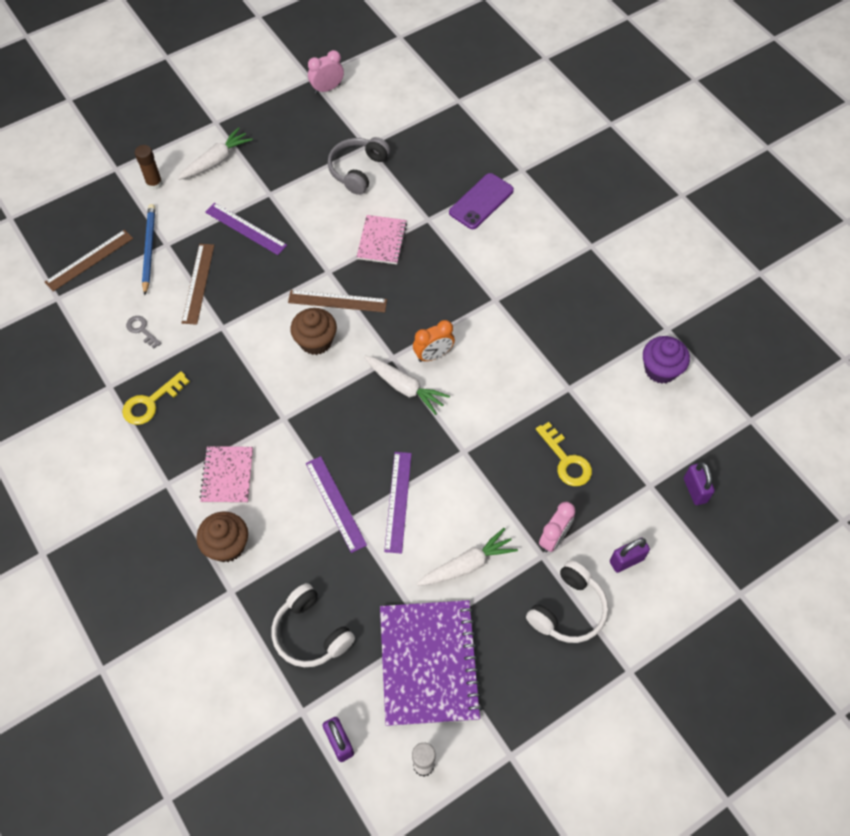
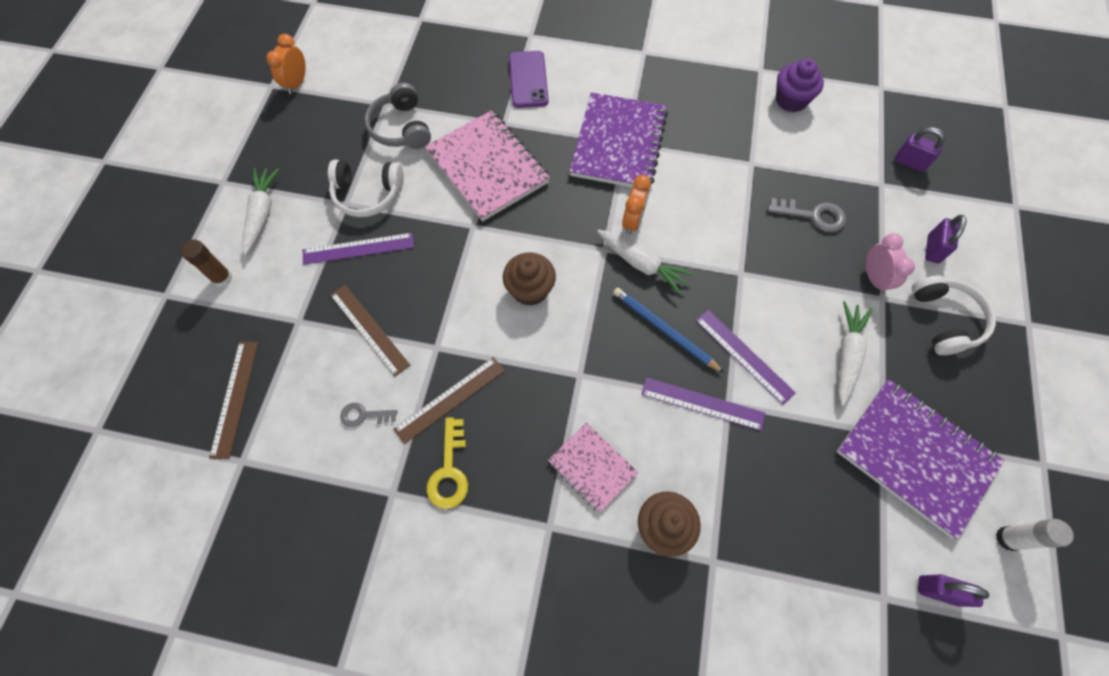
camera: 45 degrees left, 5 degrees up
blue pencil [142,204,155,295] -> blue pencil moved to [613,287,724,373]
white headphones [272,583,355,667] -> white headphones moved to [328,160,404,217]
brown ruler [288,290,387,312] -> brown ruler moved to [394,357,504,444]
pink clock [308,50,344,94] -> orange clock [266,34,306,94]
pink notebook [357,215,407,264] -> pink notebook [425,110,550,221], size x1.79
white carrot [364,356,450,415] -> white carrot turned 45 degrees clockwise [597,230,694,294]
yellow key [536,422,592,486] -> grey key [768,198,846,232]
none -> purple notebook [570,92,668,187]

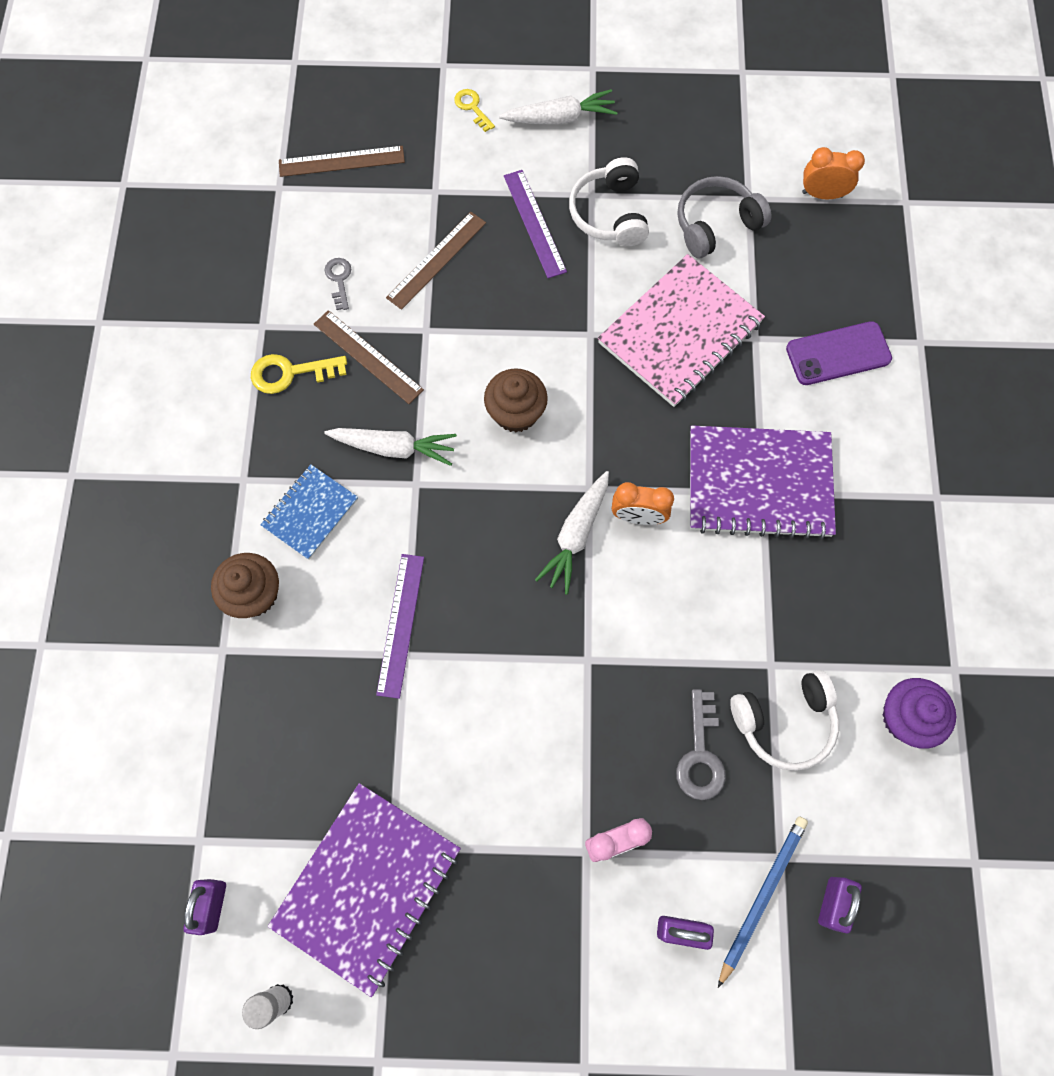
camera: 80 degrees right, 5 degrees up
brown glue stick [180,239,233,287] -> yellow key [454,89,495,132]
orange clock [266,34,306,94] -> orange clock moved to [802,147,865,199]
pink notebook [548,423,638,513] -> blue notebook [260,464,358,560]
blue pencil [613,287,724,373] -> blue pencil moved to [718,816,808,988]
purple ruler [696,310,796,405] -> none
white carrot [838,301,872,406] -> white carrot moved to [324,428,457,466]
white headphones [912,275,996,355] -> white headphones moved to [730,670,839,771]

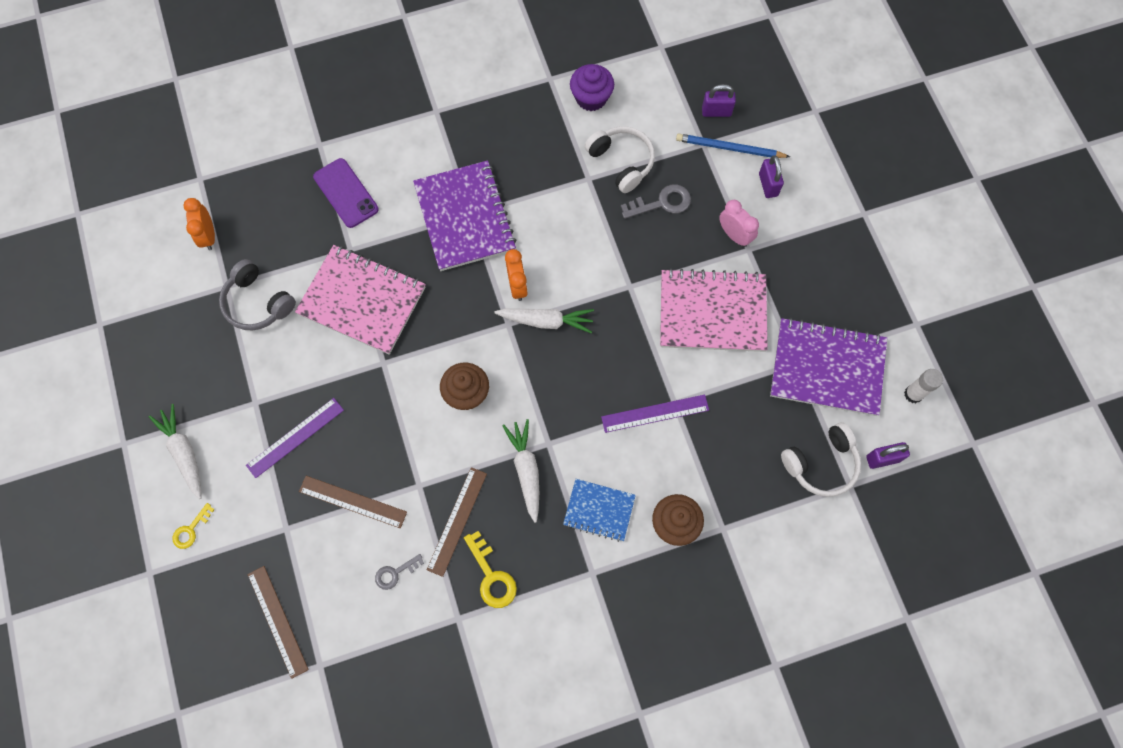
camera: 110 degrees left, 0 degrees up
white headphones [569,157,649,246] -> white headphones moved to [781,422,861,497]
none -> pink notebook [660,268,768,352]

